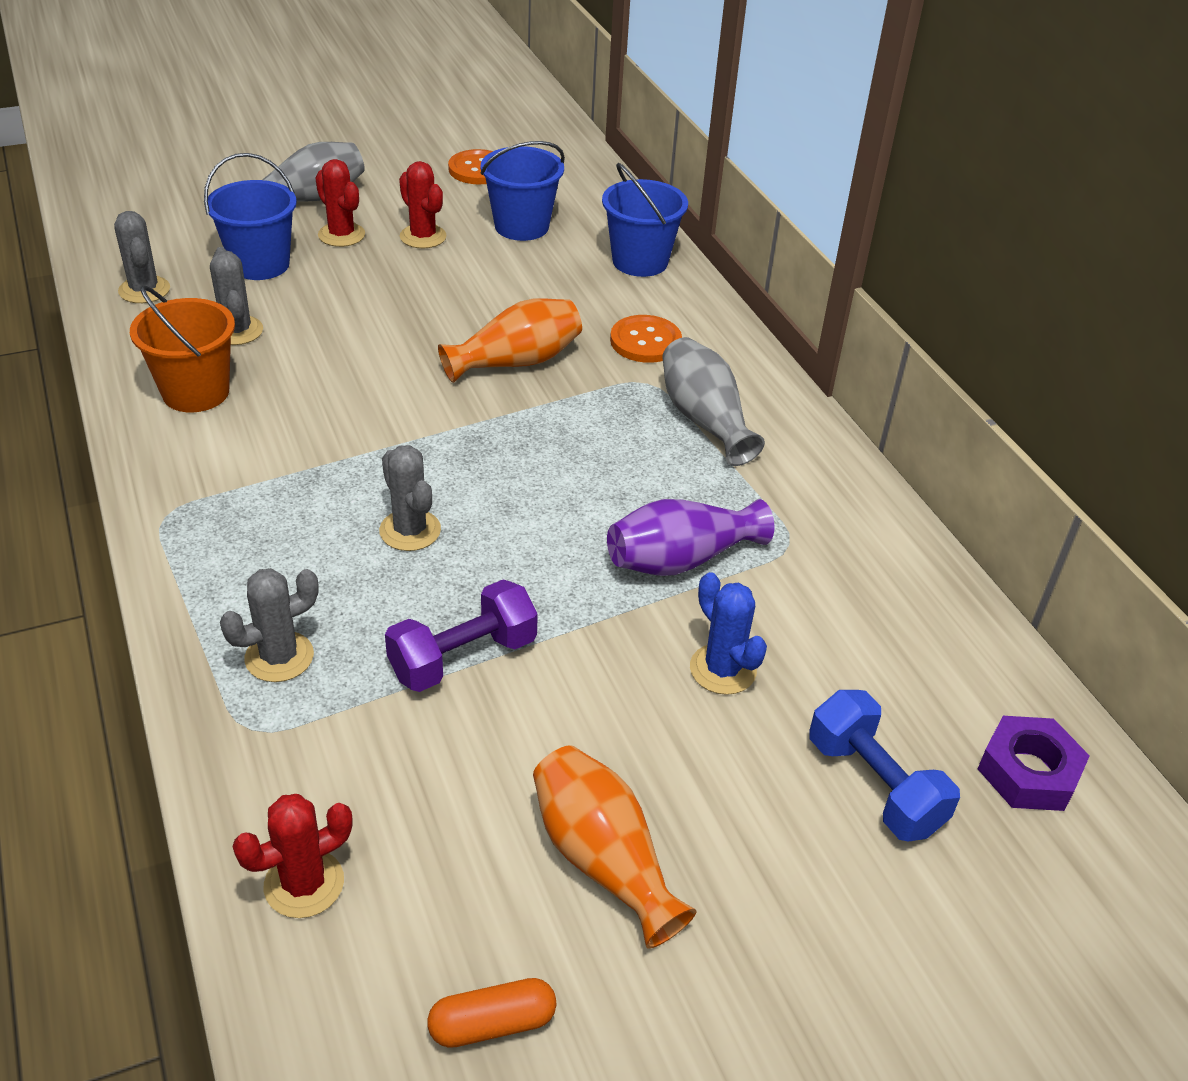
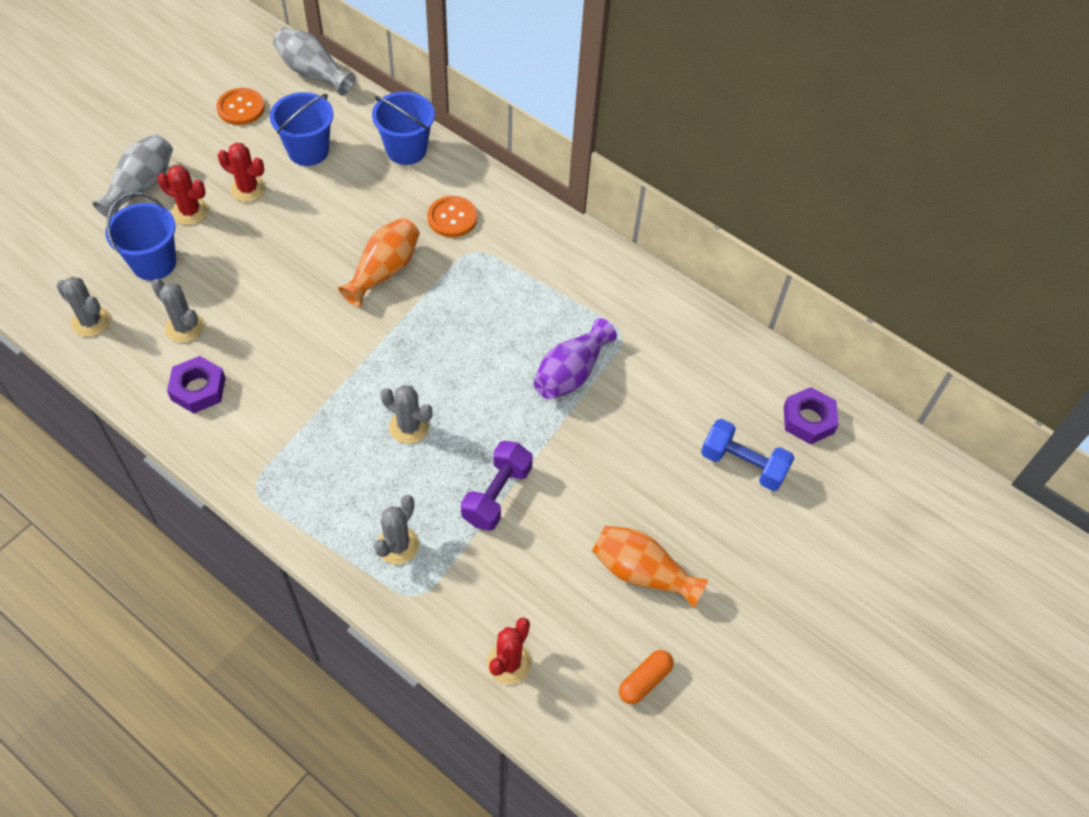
camera: 30 degrees left, 15 degrees up
orange bucket [130,285,235,412] -> purple nut [167,356,226,413]
grey vase [662,337,765,466] -> grey vase moved to [273,27,355,95]
blue cactus [690,572,767,695] -> none

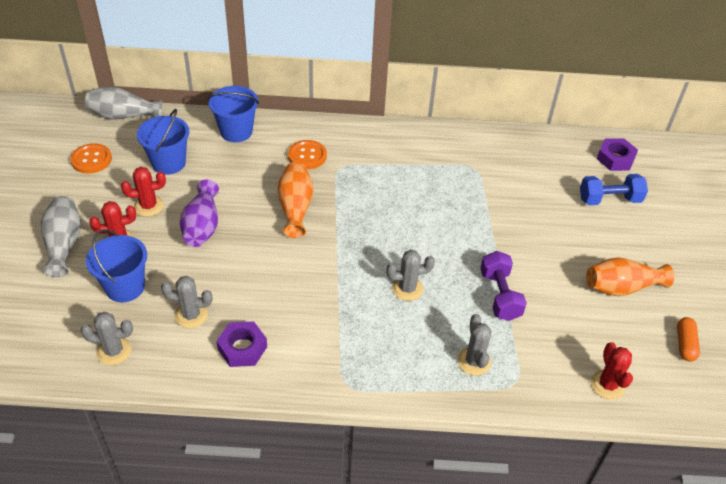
camera: 35 degrees left, 10 degrees down
purple vase [534,318,617,399] -> purple vase moved to [180,179,219,247]

